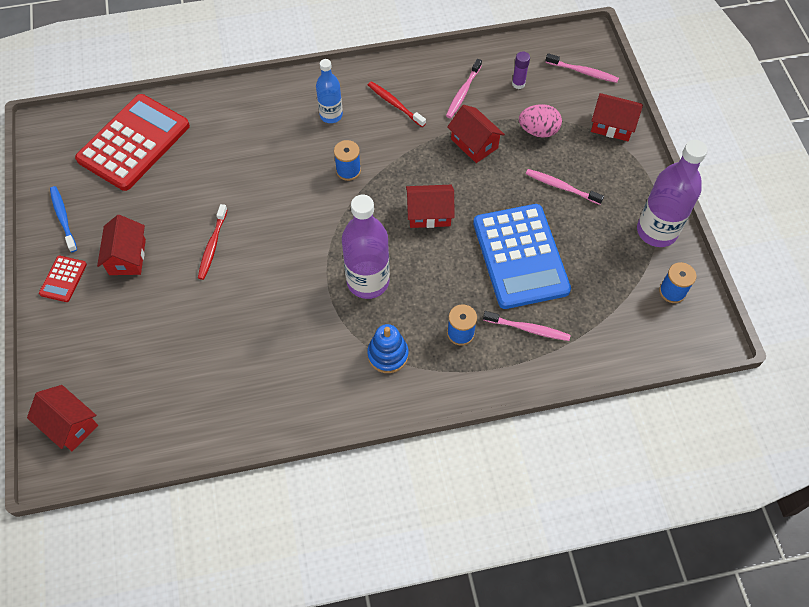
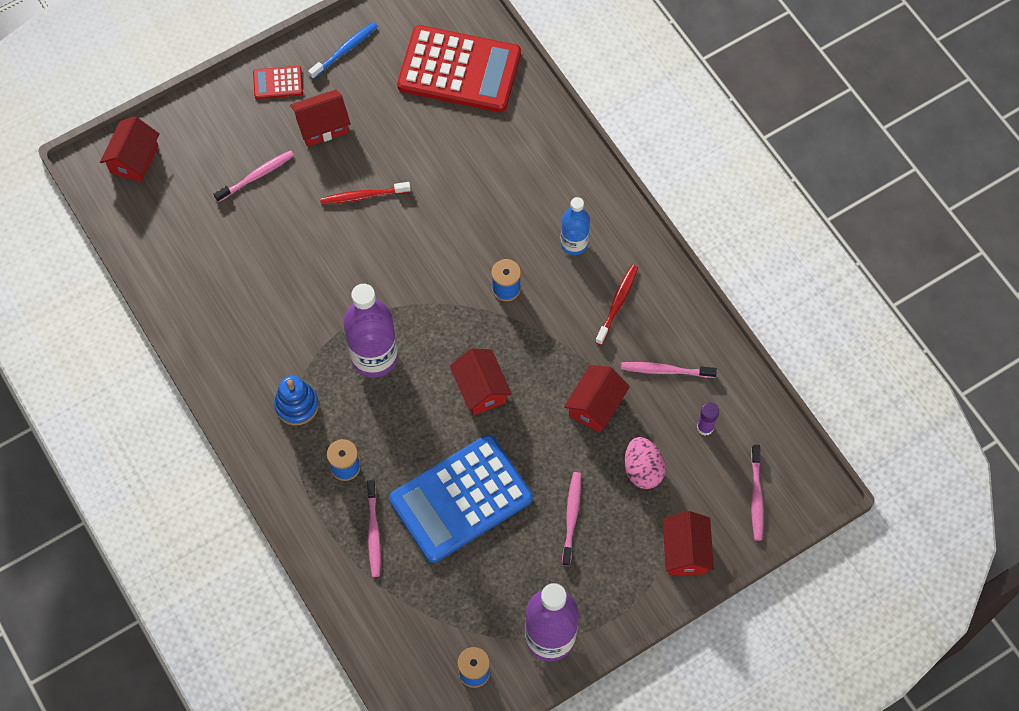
camera: 70 degrees right, 5 degrees up
none -> pink toothbrush [214,150,294,202]

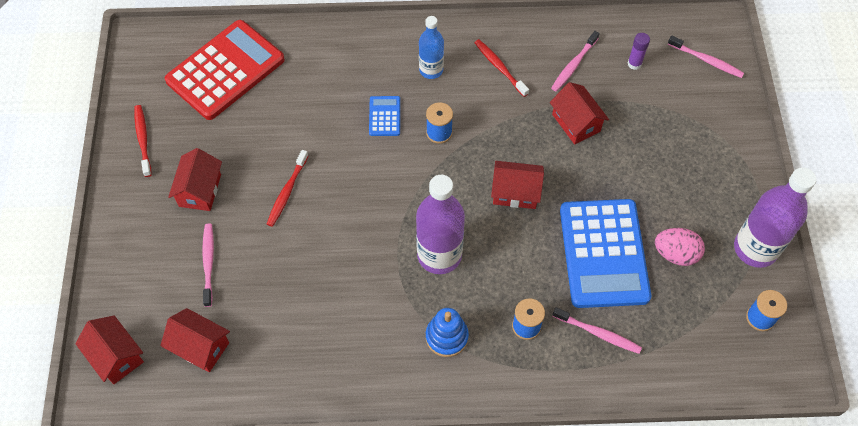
camera: 60 degrees left, 5 degrees down
red calculator [253,66,303,99] -> none
blue toothbrush [308,22,378,79] -> red toothbrush [134,105,152,177]
pink toothbrush [562,472,581,566] -> none
pink egg [624,437,666,489] -> pink egg moved to [655,228,705,266]
red house [663,511,714,575] -> red house moved to [160,308,230,372]
none -> blue calculator [369,96,400,136]

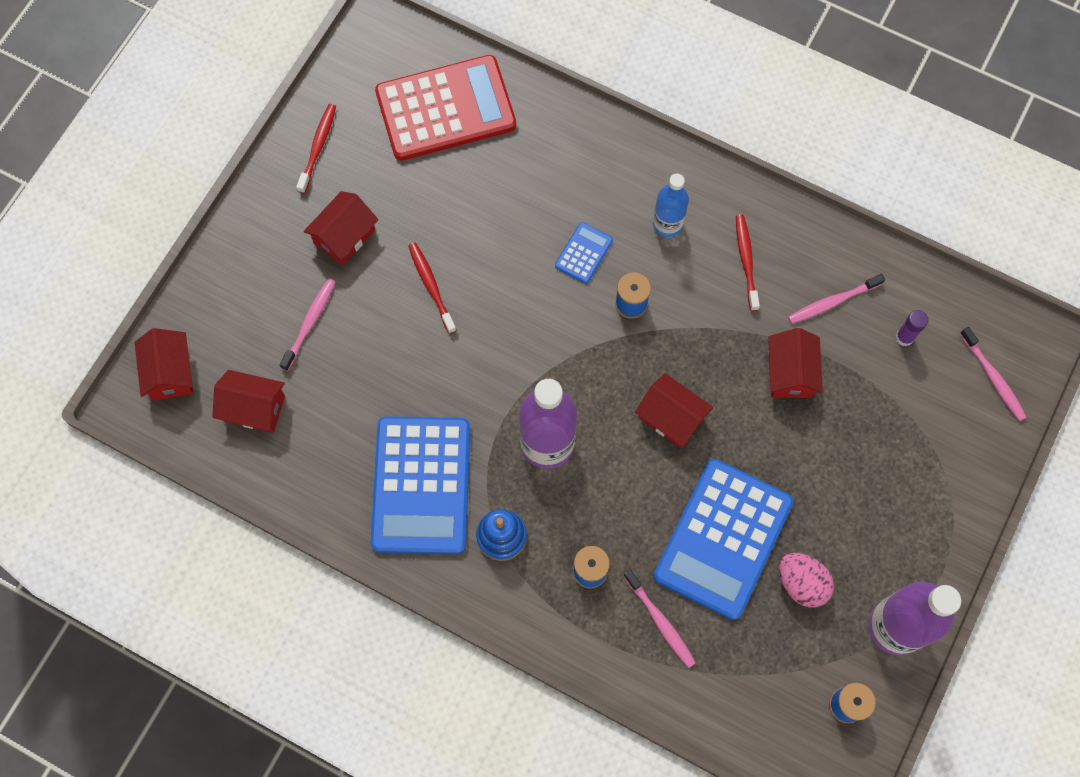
camera: 30 degrees right, 10 degrees up
red house [160,308,230,372] -> red house turned 45 degrees counterclockwise [212,370,285,433]
red toothbrush [267,150,308,227] -> red toothbrush turned 105 degrees clockwise [409,243,456,334]
none -> blue calculator [371,416,470,554]

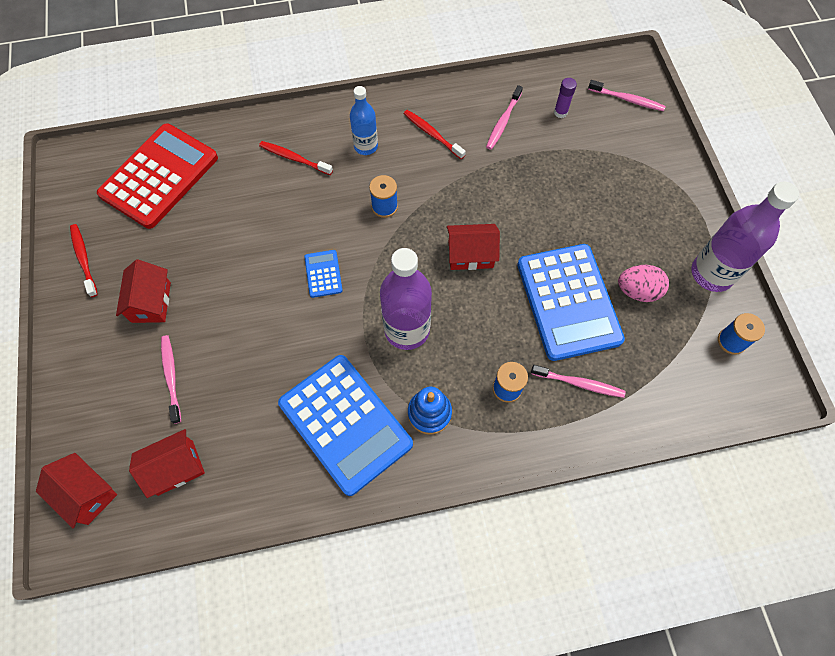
camera: 40 degrees left, 5 degrees down
red toothbrush [409,243,456,334] -> red toothbrush moved to [259,141,333,175]
blue calculator [555,222,613,284] -> blue calculator moved to [304,250,343,298]
red house [768,328,823,398] -> none

